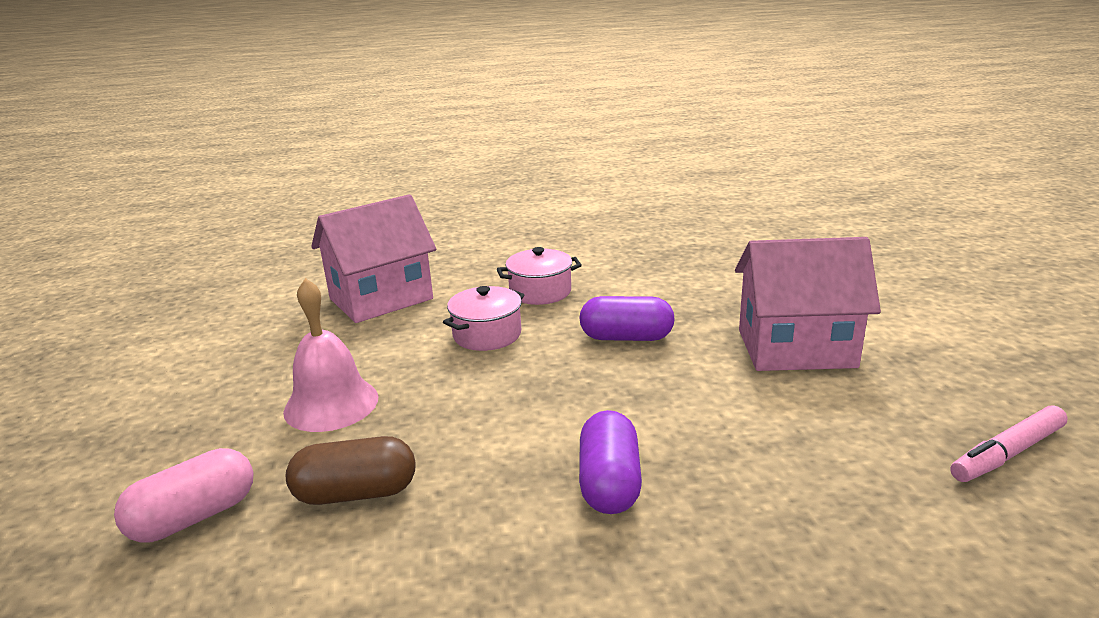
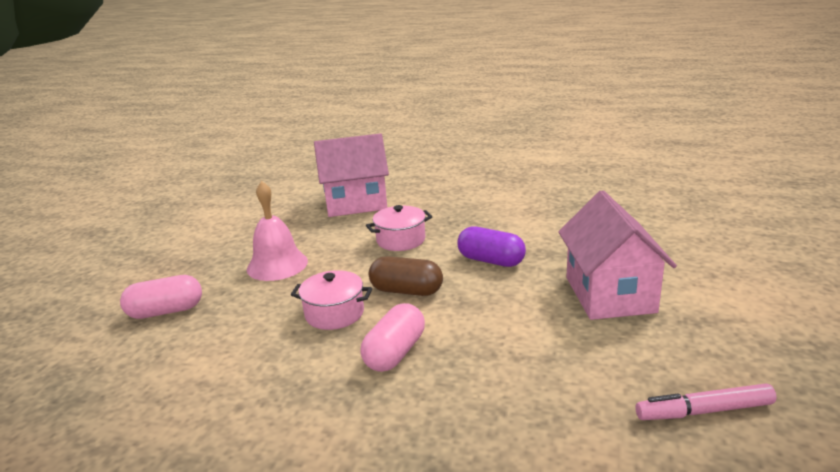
camera: 25 degrees right, 0 degrees up
brown capsule [286,436,416,505] -> brown capsule moved to [369,256,443,296]
pink pot [497,247,582,305] -> pink pot moved to [291,270,372,330]
purple capsule [579,410,642,514] -> pink capsule [360,303,425,372]
pink house [735,237,881,371] -> pink house turned 60 degrees clockwise [558,191,677,320]

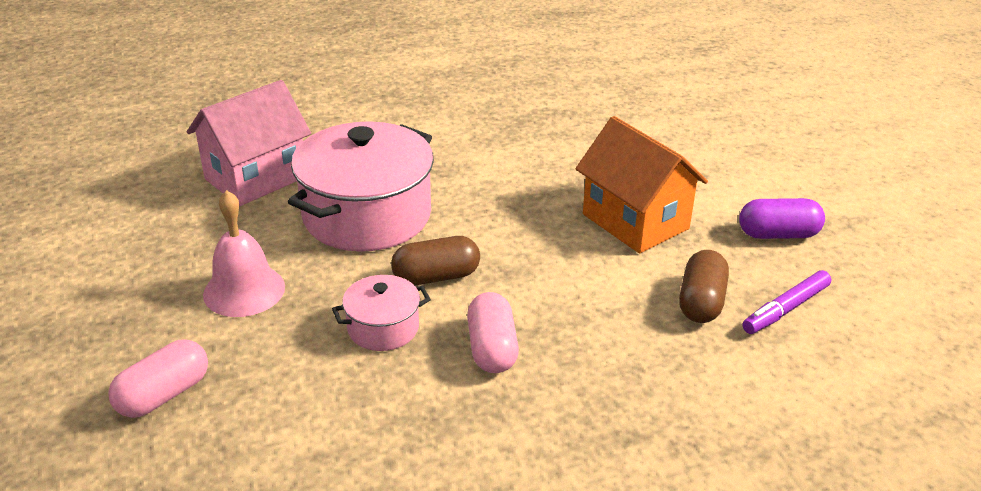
camera: 35 degrees left, 10 degrees up
pink pot [366,205,432,251] -> pink pot [288,122,434,252], size x2.07
purple capsule [457,226,526,267] -> purple capsule moved to [739,198,825,239]
pink house [558,191,677,320] -> orange house [575,116,708,254]
pink marker [635,383,777,420] -> purple marker [742,270,831,334]
none -> brown capsule [679,250,729,323]

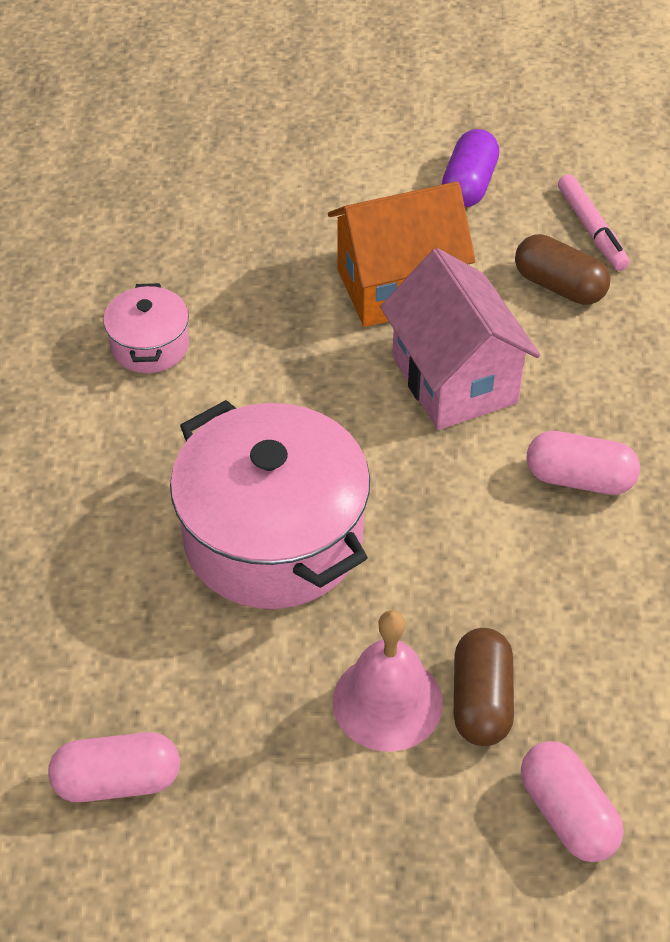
camera: 70 degrees left, 15 degrees up
pink house [187,80,311,206] -> pink house moved to [380,248,540,430]
pink pot [332,275,431,351] -> pink pot moved to [103,283,189,373]
brown capsule [391,236,480,285] -> brown capsule moved to [454,628,514,746]
purple marker [742,270,831,334] -> pink marker [558,174,630,271]
none -> pink capsule [48,732,180,802]

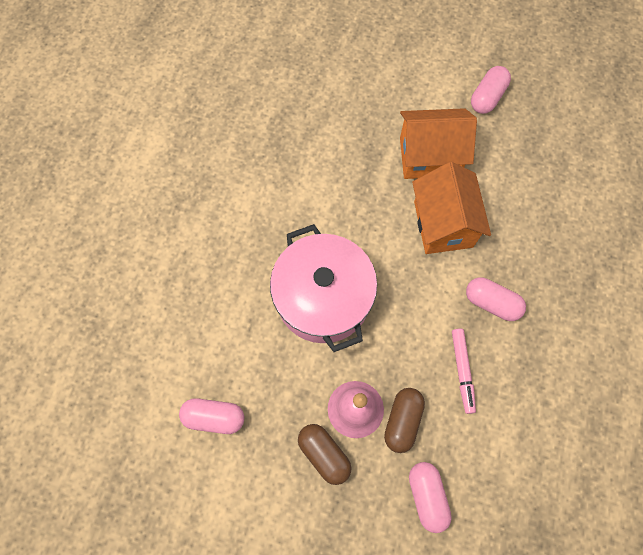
camera: 15 degrees right, 20 degrees up
pink pot [103,283,189,373] -> none
pink house [380,248,540,430] -> orange house [412,162,491,254]
purple capsule [442,129,500,208] -> pink capsule [471,66,511,114]
brown capsule [515,234,610,305] -> brown capsule moved to [298,424,352,485]
pink marker [558,174,630,271] -> pink marker moved to [452,329,476,414]

